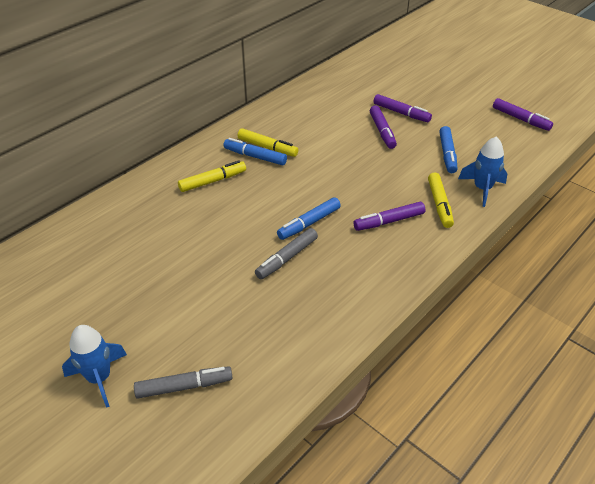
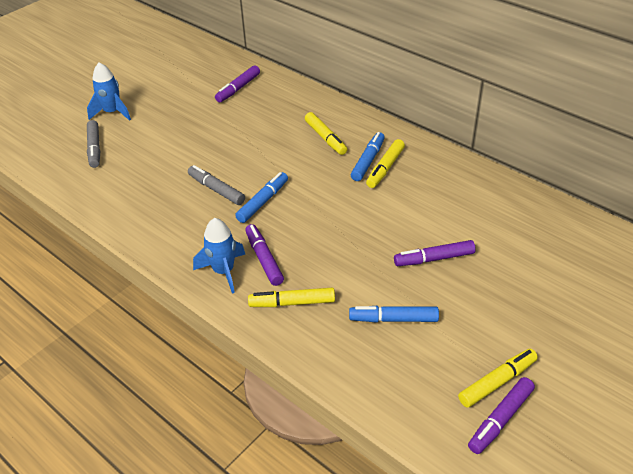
camera: 90 degrees right, 0 degrees up
blue marker [277,197,341,240] -> blue marker turned 75 degrees clockwise [235,172,288,223]
purple marker [374,94,432,122] -> purple marker moved to [215,65,260,102]
blue rocket [458,137,508,207] -> blue rocket moved to [193,218,245,294]
none -> yellow marker [458,349,538,408]

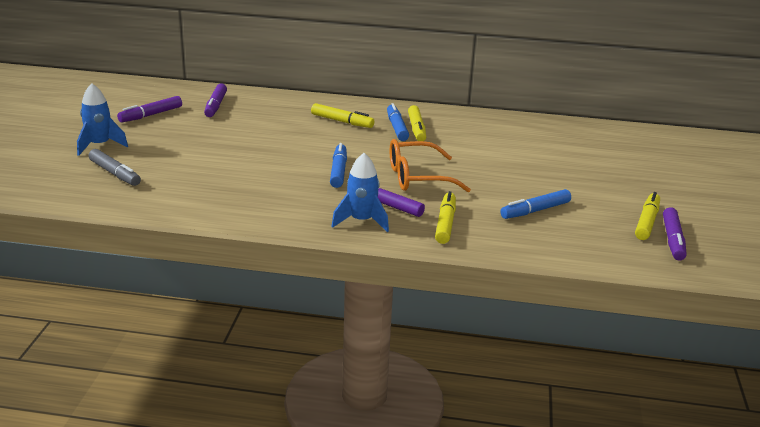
camera: 35 degrees left, 15 degrees down
grey marker [188,165,245,205] -> none
yellow marker [248,288,335,307] -> yellow marker turned 135 degrees clockwise [435,191,456,244]
purple marker [394,240,476,266] -> purple marker moved to [117,96,182,122]
none -> orange glasses [390,139,471,192]

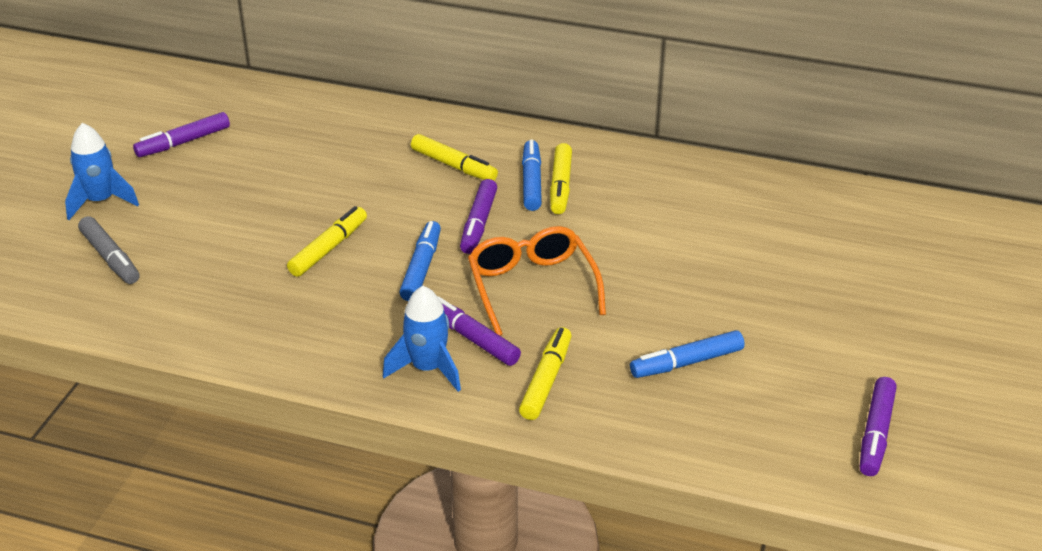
camera: 10 degrees right, 10 degrees up
purple marker [204,83,227,117] -> purple marker moved to [460,179,497,254]
orange glasses [390,139,471,192] -> orange glasses turned 75 degrees clockwise [468,226,606,336]
yellow marker [635,192,660,240] -> yellow marker moved to [287,206,367,277]

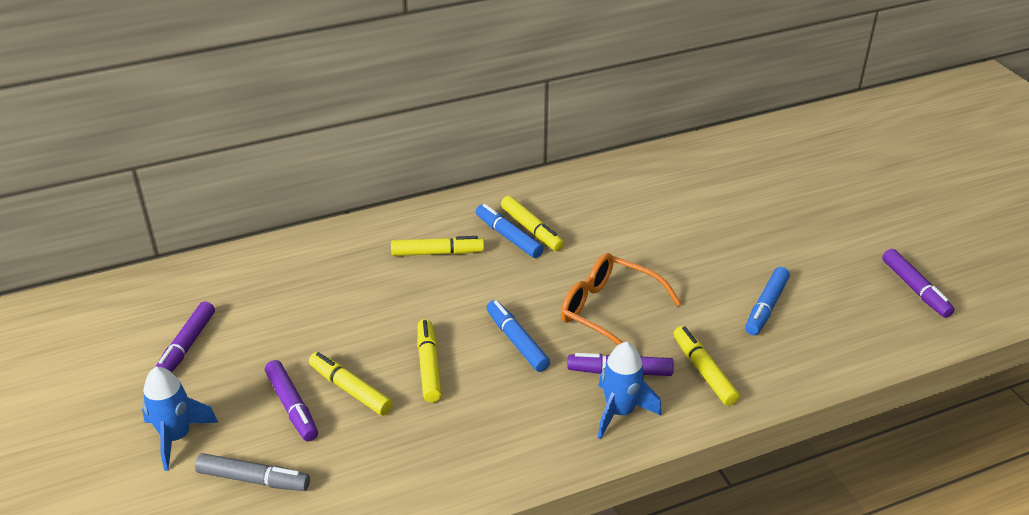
camera: 40 degrees left, 0 degrees up
purple marker [460,179,497,254] -> purple marker moved to [265,360,318,441]
none -> yellow marker [309,352,393,416]

